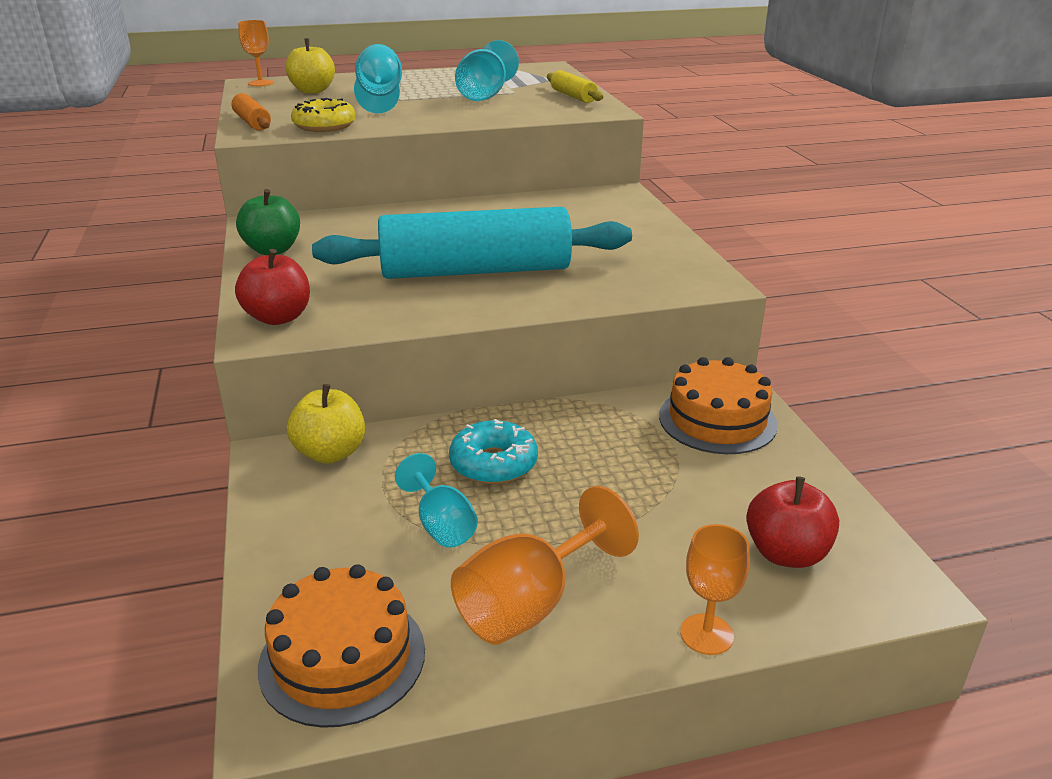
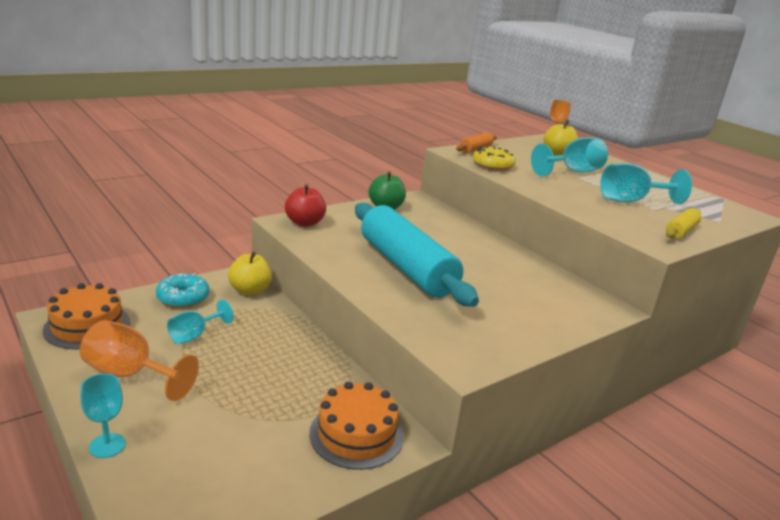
camera: 65 degrees right, 5 degrees down
turquoise donut [449,419,538,484] -> turquoise donut moved to [156,273,209,308]
orange goblet [680,524,750,655] -> turquoise goblet [80,374,126,458]
red apple [746,476,839,568] -> none

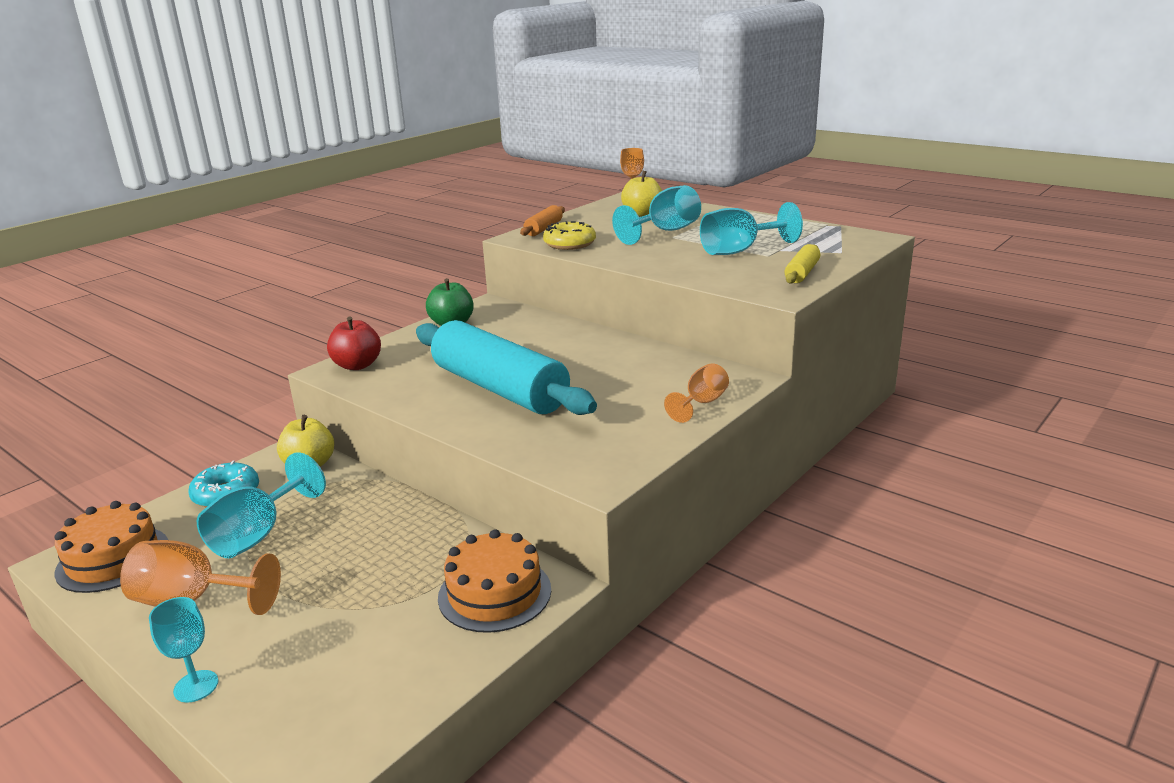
camera: 10 degrees left, 0 degrees up
turquoise goblet [167,299,234,344] -> turquoise goblet [197,452,326,558], size x1.58
none -> orange goblet [664,363,729,423]

